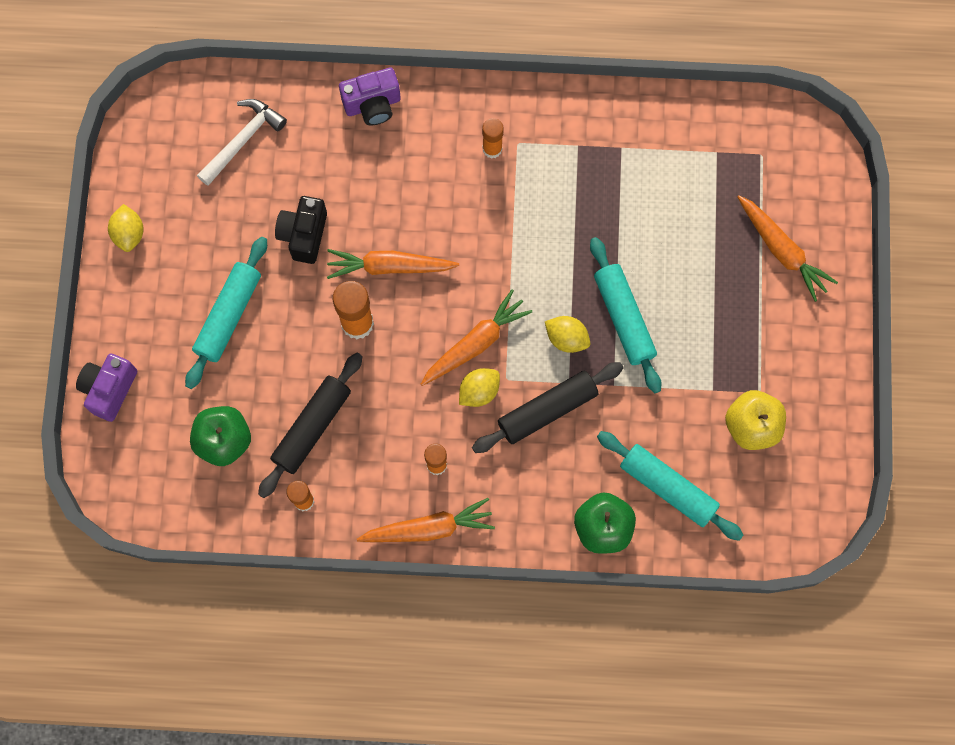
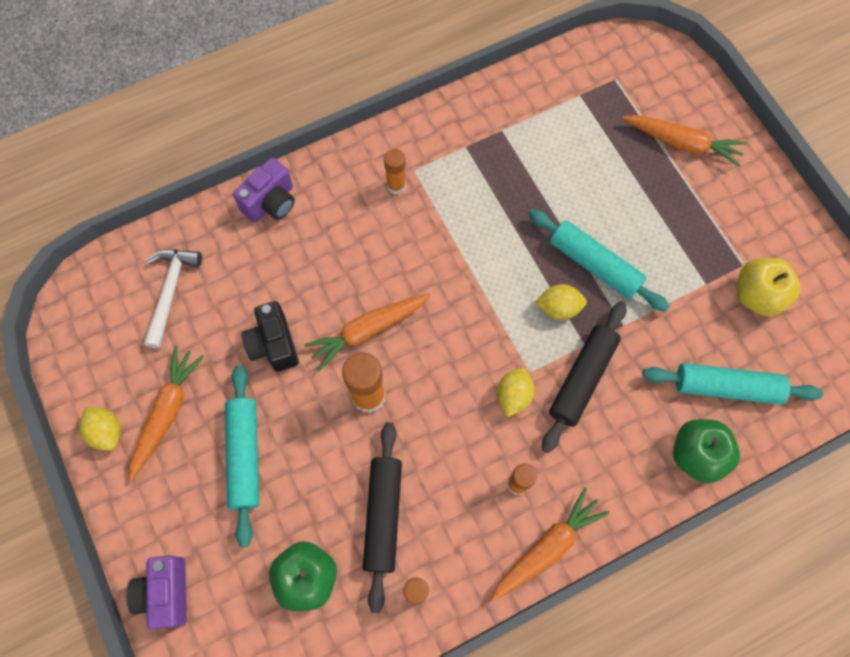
camera: 30 degrees left, 5 degrees down
orange carrot [421,289,532,386] -> orange carrot moved to [129,346,205,481]

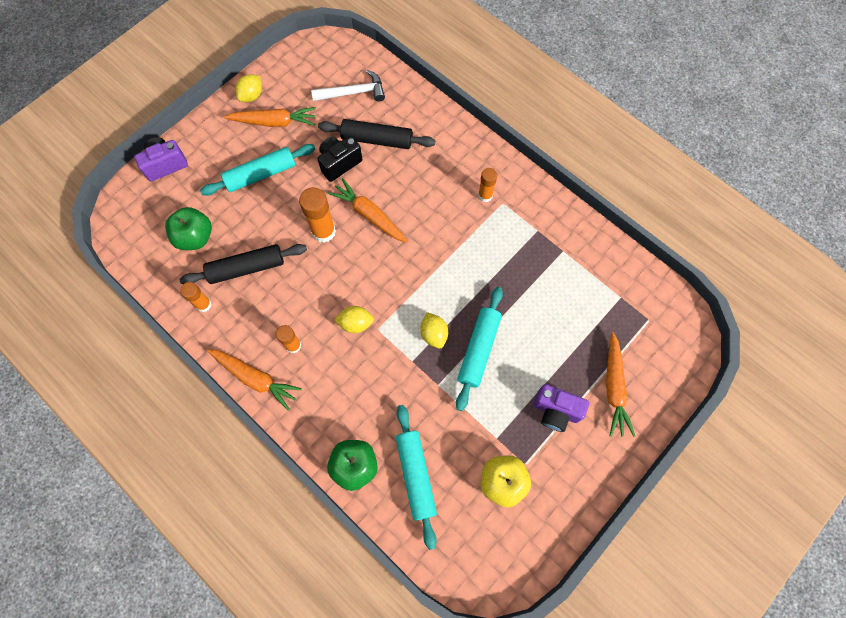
camera: 70 degrees right, 0 degrees up
purple camera [233,158,295,222] -> purple camera moved to [534,384,589,432]
black rolling pin [542,301,626,453] -> black rolling pin moved to [318,119,435,149]

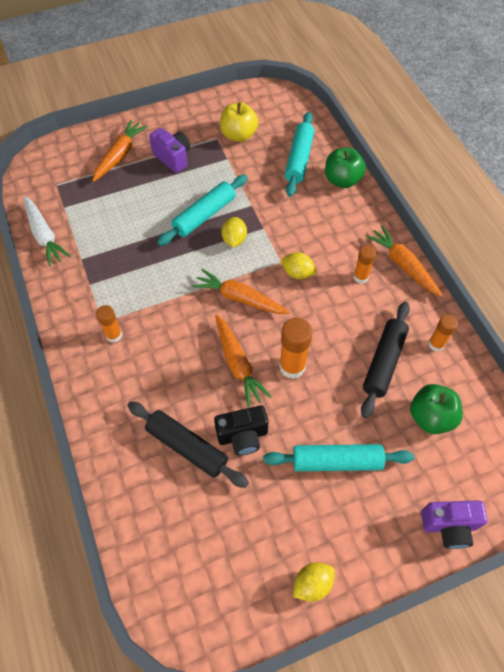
camera: 155 degrees left, 10 degrees down
black rolling pin [179,244,307,284] -> black rolling pin turned 75 degrees counterclockwise [361,302,410,418]
orange carrot [224,107,316,127] -> orange carrot moved to [192,269,290,314]
white hammer [311,70,385,102] -> none
none -> white carrot [23,196,71,266]

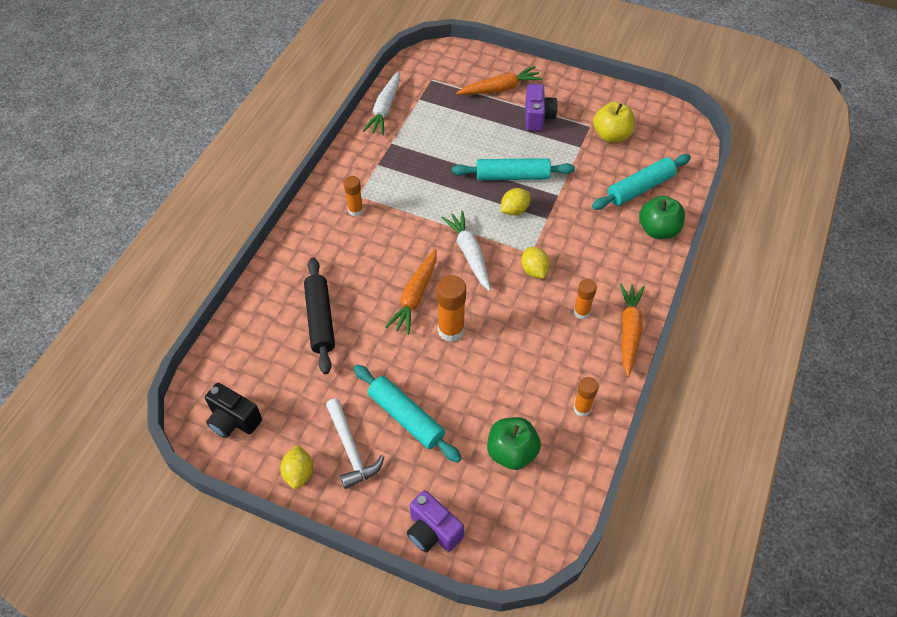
camera: 45 degrees right, 5 degrees down
orange carrot [192,269,290,314] -> white carrot [441,210,491,291]
black camera [214,405,268,455] -> black camera moved to [205,383,262,438]
yellow lemon [293,562,335,602] -> yellow lemon turned 75 degrees clockwise [280,445,313,489]
black rolling pin [361,302,410,418] -> none
none -> white hammer [326,398,384,489]

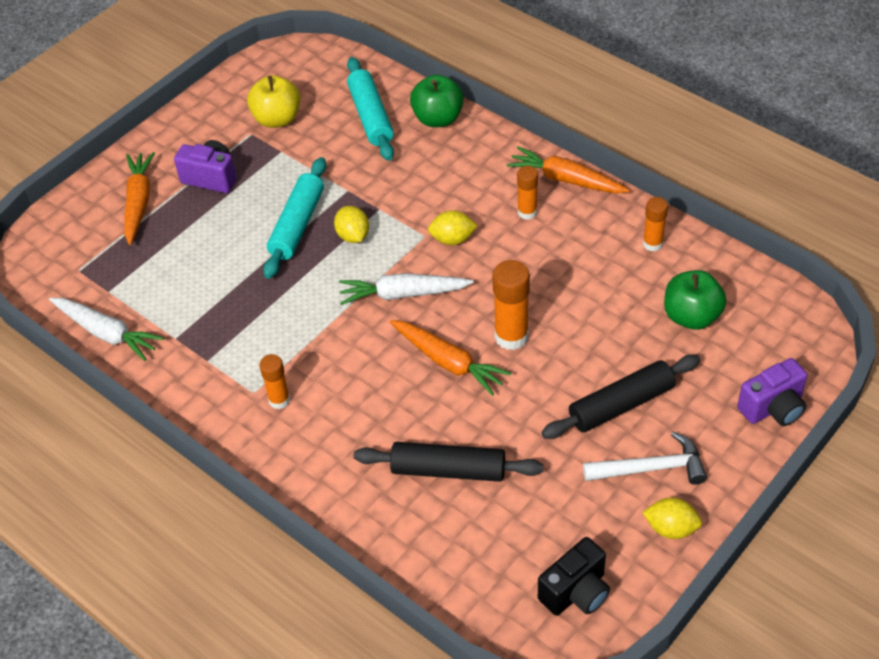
camera: 70 degrees left, 5 degrees down
turquoise rolling pin [354,365,462,463] -> black rolling pin [542,354,700,439]

